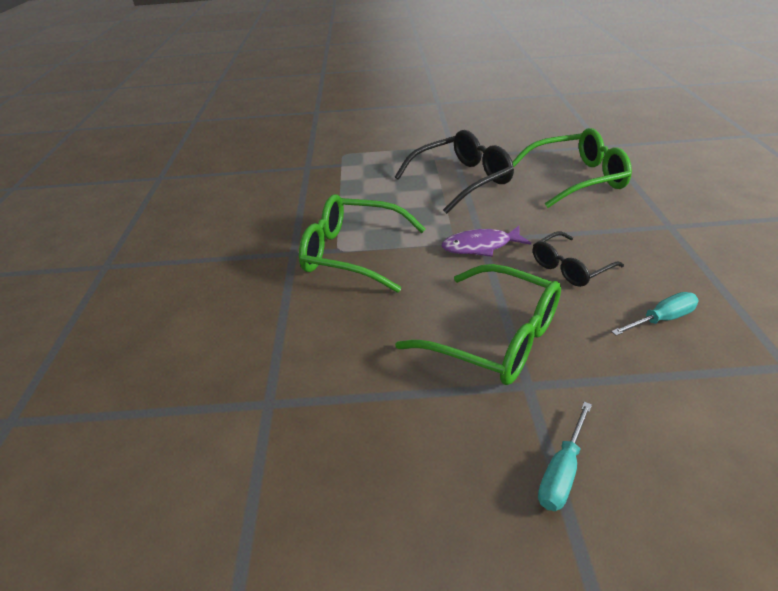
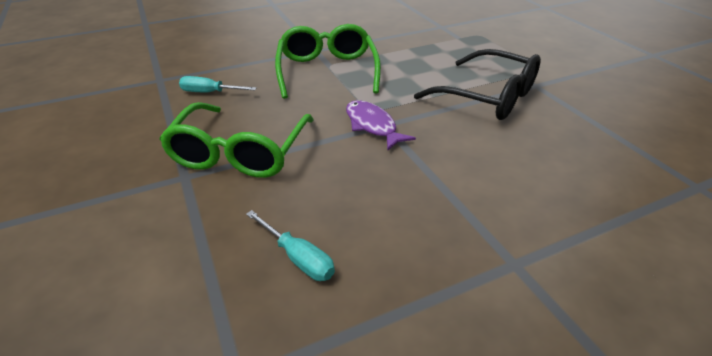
camera: 65 degrees right, 0 degrees up
green glasses [512,128,632,208] -> none
black glasses [533,231,624,287] -> none
turquoise screwdriver [538,402,592,511] -> turquoise screwdriver moved to [179,76,257,92]

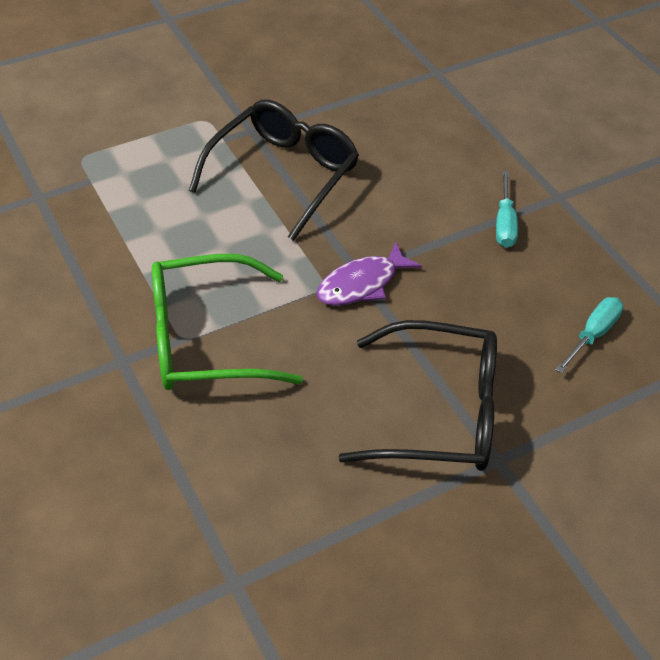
camera: 95 degrees left, 10 degrees up
green glasses [159,102,314,178] -> black glasses [338,320,497,471]
turquoise screwdriver [179,76,257,92] -> turquoise screwdriver moved to [496,171,518,248]

